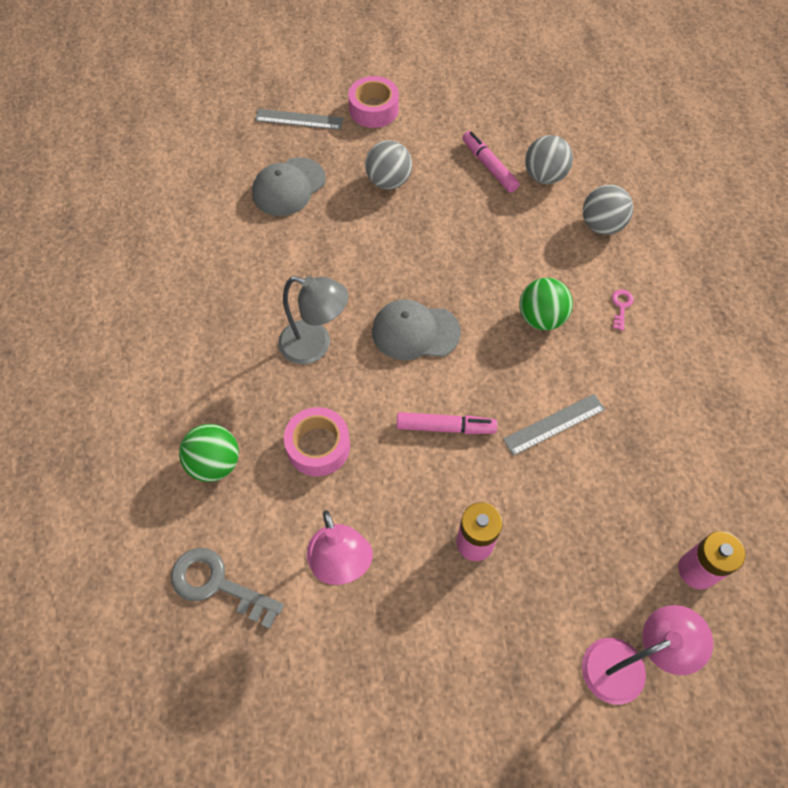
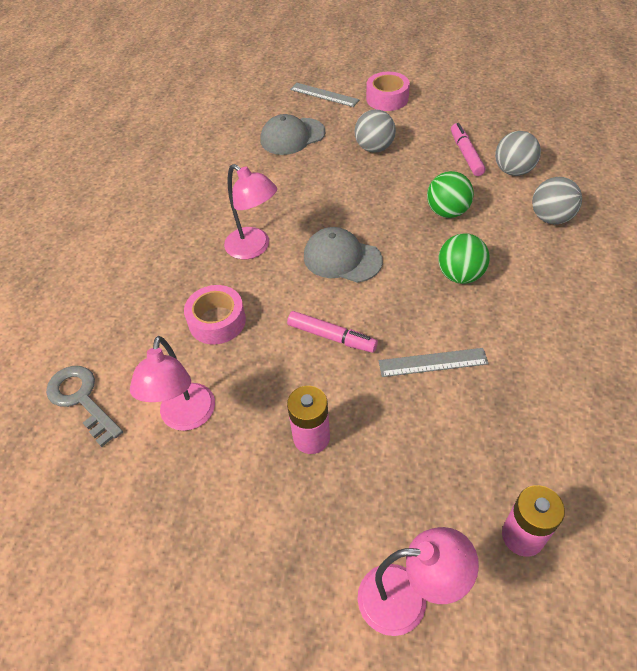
camera: 25 degrees right, 10 degrees down
green ball [179,424,239,482] -> green ball moved to [427,171,474,218]
grey lamp [278,276,349,364] -> pink lamp [224,164,277,259]
pink key [612,289,634,331] -> none

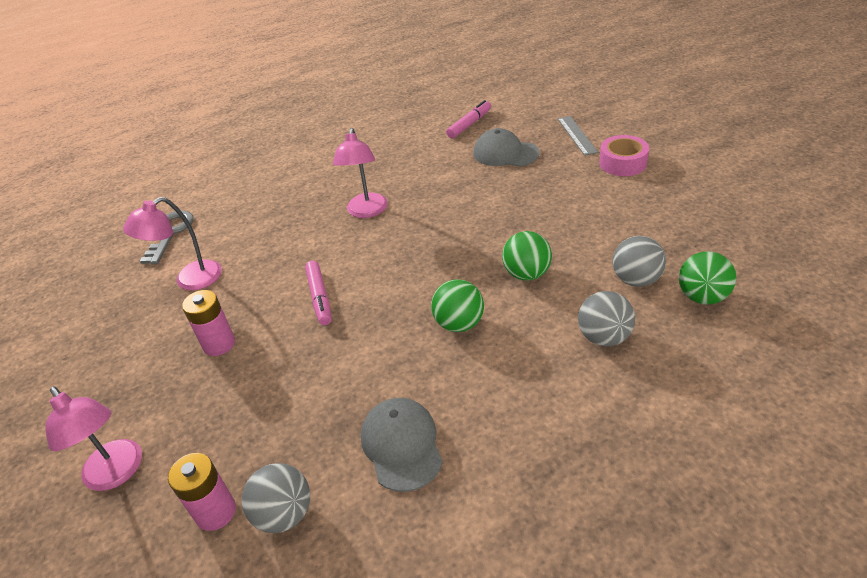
camera: 50 degrees right, 10 degrees down
pink tape [184,285,246,344] -> none
grey cap [304,227,383,283] -> grey cap moved to [361,398,443,492]
grey ball [355,109,396,153] -> grey ball moved to [242,463,310,533]
grey ruler [379,348,489,377] -> none
pink marker [451,123,486,176] -> pink marker moved to [446,100,491,138]
none -> green ball [679,251,736,305]

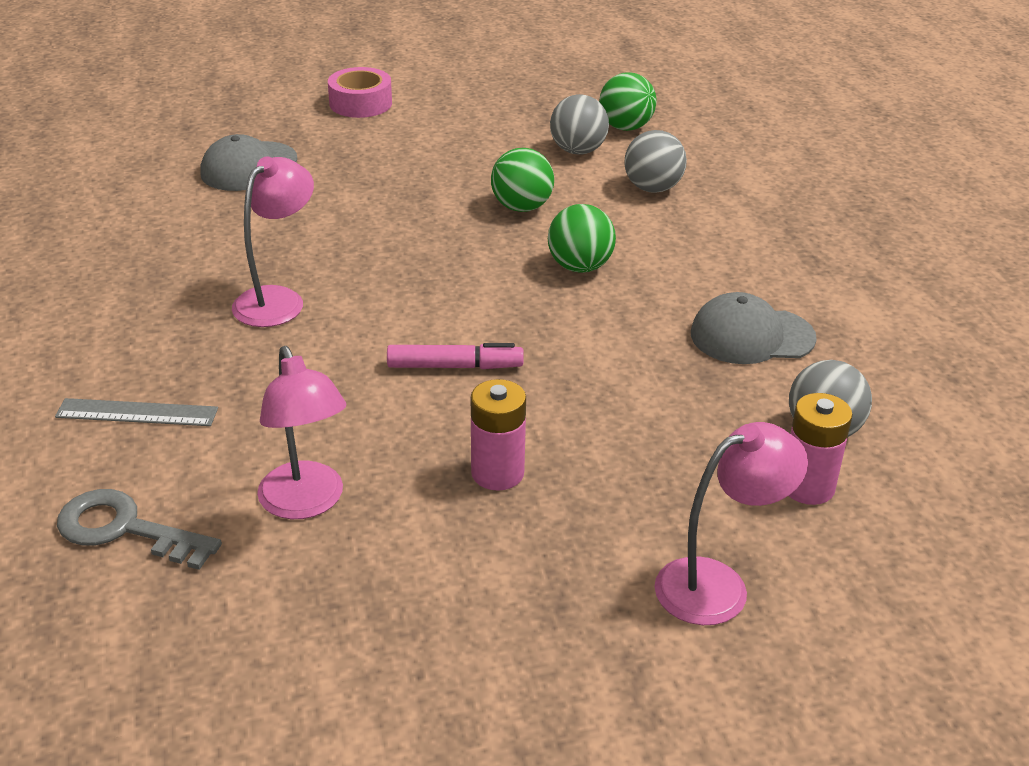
camera: 80 degrees left, 5 degrees down
pink lamp [333,128,388,218] -> pink lamp turned 75 degrees counterclockwise [232,156,314,327]
pink marker [446,100,491,138] -> none
grey ruler [558,116,598,156] -> grey ruler moved to [55,398,218,426]

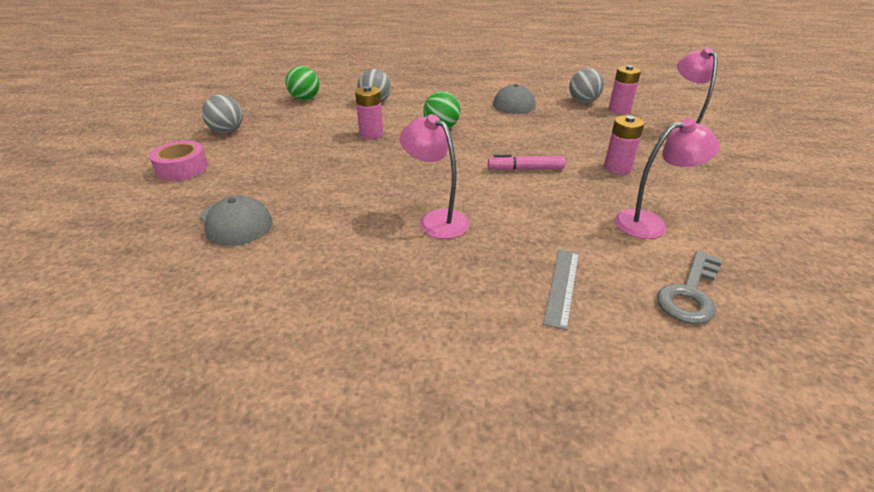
camera: 75 degrees left, 0 degrees up
pink marker [387,343,524,369] -> pink marker turned 105 degrees counterclockwise [488,155,566,170]
green ball [491,148,554,212] -> pink battery [355,86,383,139]
grey ball [550,94,609,155] -> grey ball moved to [202,95,243,133]

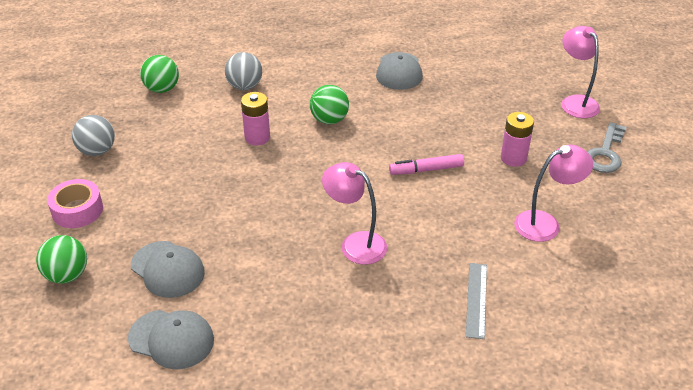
camera: 10 degrees left, 5 degrees up
grey ball [569,68,604,103] -> none
pink battery [609,65,641,114] -> none
grey key [657,251,722,324] -> grey key moved to [587,122,626,173]
none -> green ball [36,235,87,284]
none -> grey cap [128,310,214,369]

